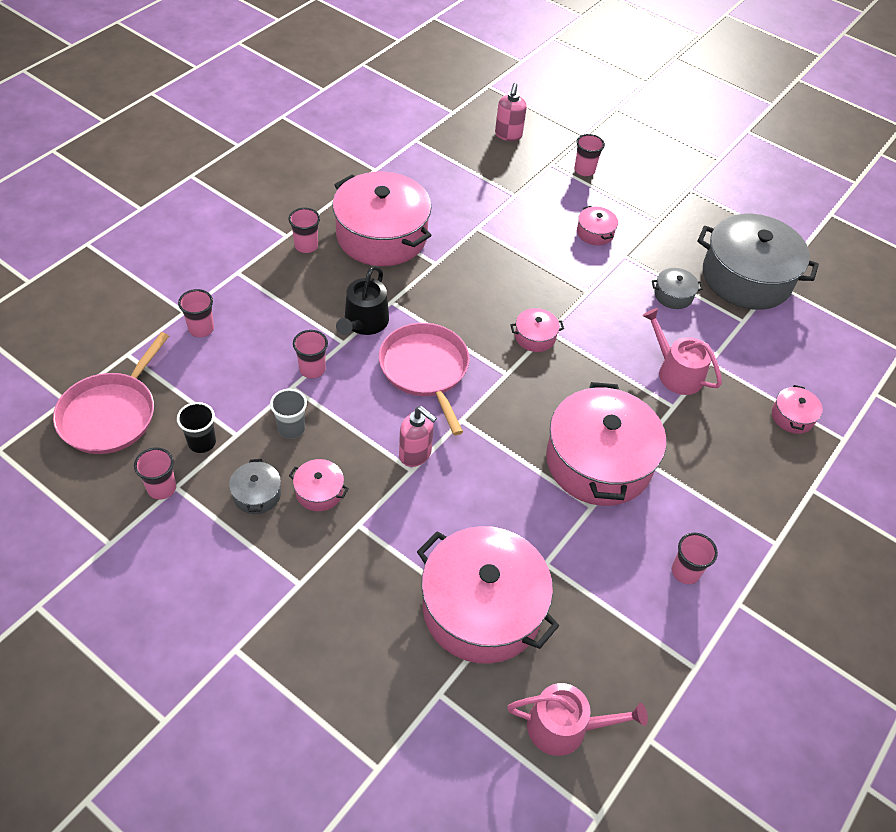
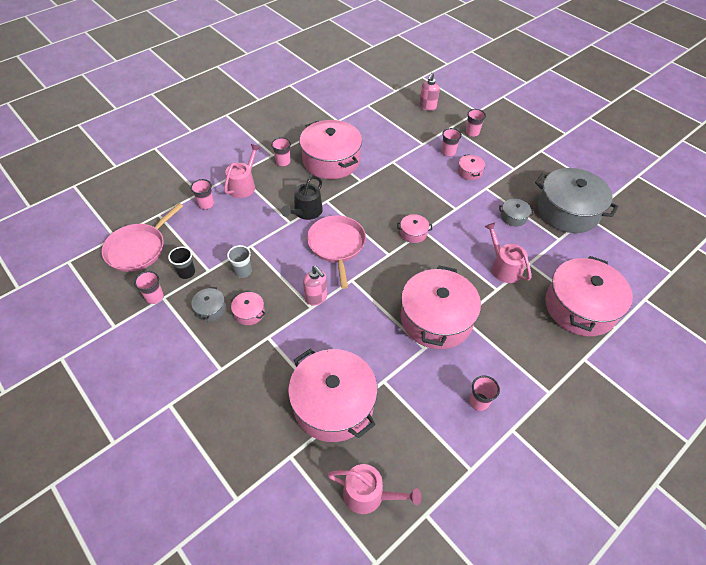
camera: 15 degrees right, 0 degrees up
pink cup [293,330,328,378] -> pink cup moved to [441,128,462,157]
pink pot [772,385,823,434] -> pink pot [545,256,633,336], size x2.36
none -> pink watering can [224,144,260,198]

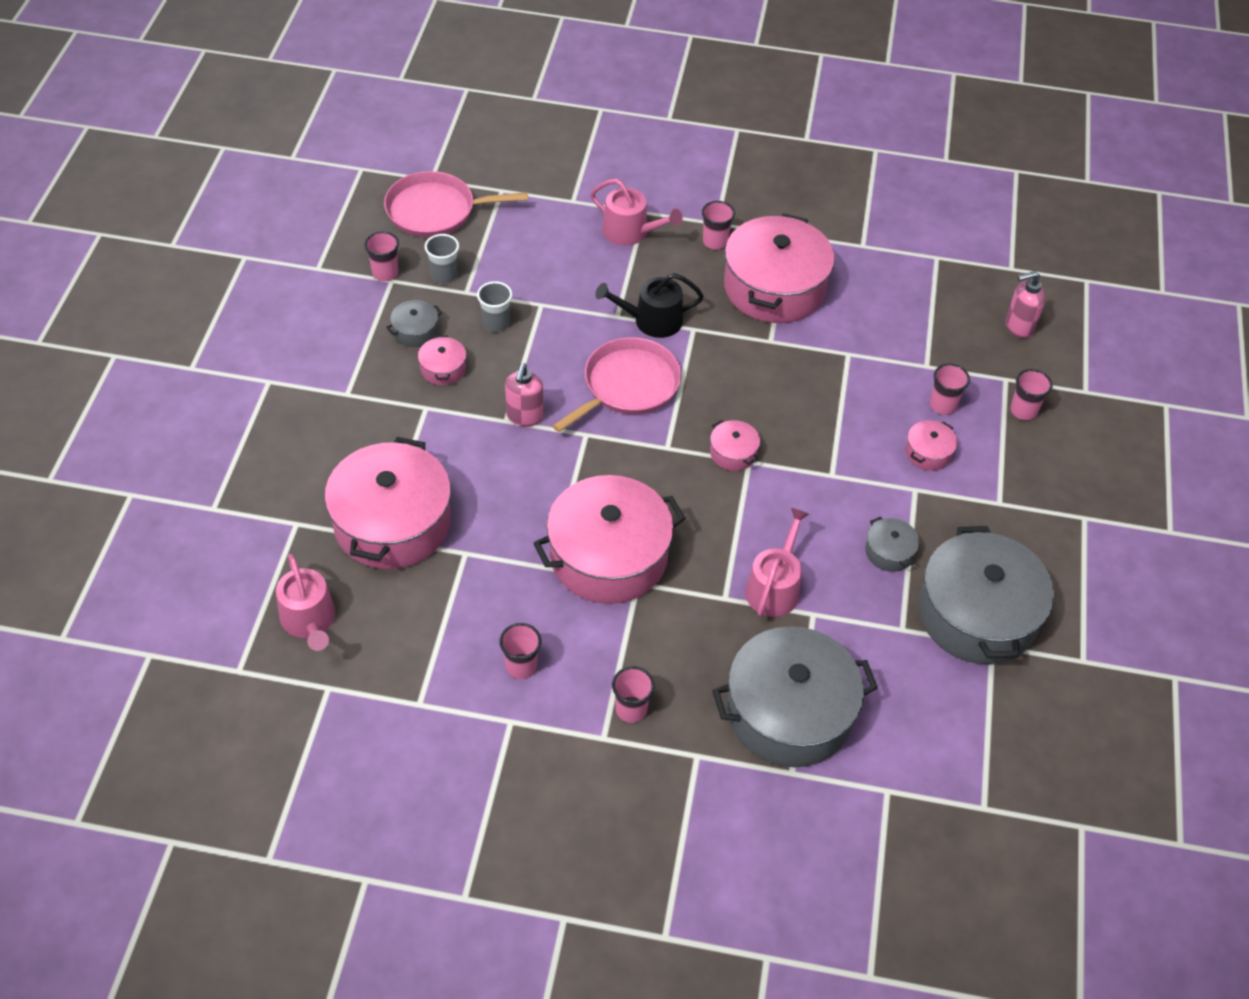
camera: 50 degrees right, 0 degrees up
black cup [168,247,195,279] -> grey cup [425,234,459,284]
pink cup [190,179,214,209] -> pink cup moved to [612,666,655,723]
pink watering can [224,144,260,198] -> pink watering can turned 45 degrees clockwise [590,179,683,246]
pink pot [545,256,633,336] -> grey pot [712,626,877,767]

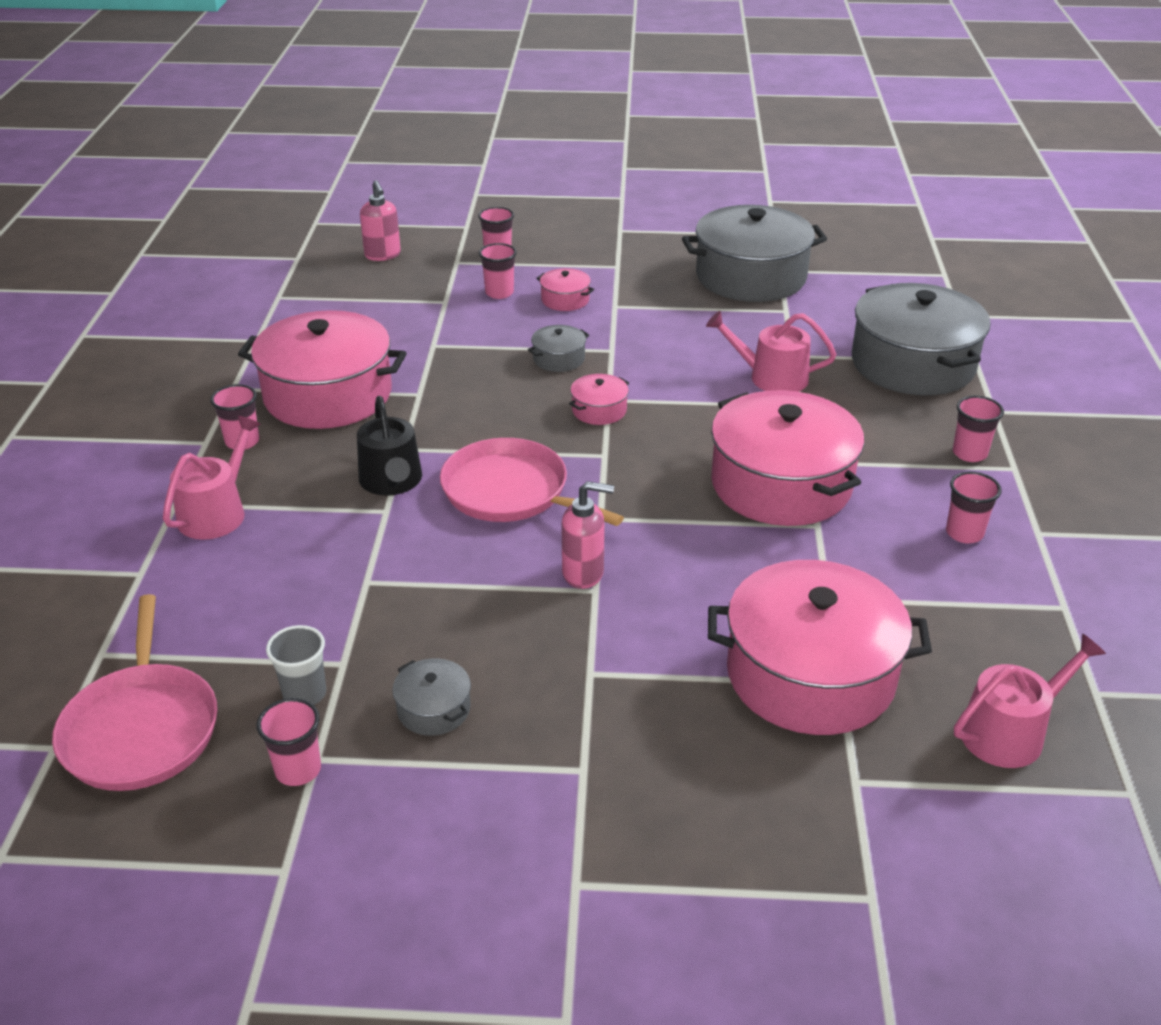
camera: 95 degrees left, 15 degrees down
pink pot [418,336,466,385] -> none
grey cup [477,281,512,332] -> none
grey pot [865,516,920,572] -> grey pot moved to [528,325,589,372]

